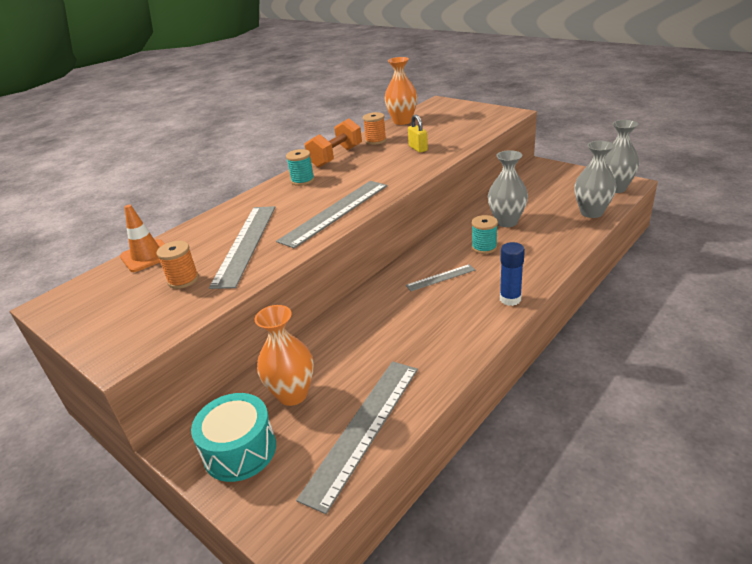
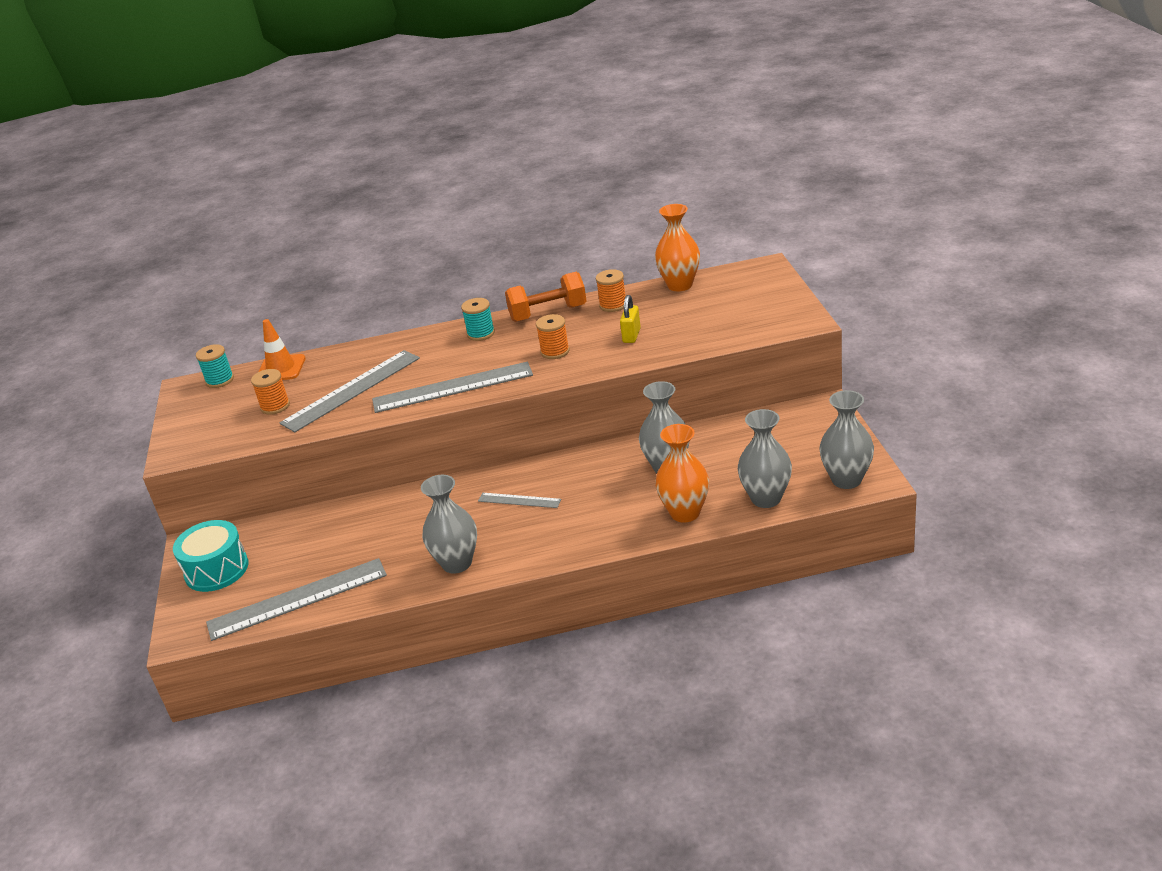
camera: 40 degrees right, 0 degrees up
orange vase [255,305,314,406] -> orange vase moved to [655,424,709,523]
turquoise spool [472,215,498,254] -> turquoise spool moved to [196,344,234,388]
blue glue stick [500,242,525,306] -> none
none -> grey vase [421,475,477,574]
none -> orange spool [536,314,569,359]

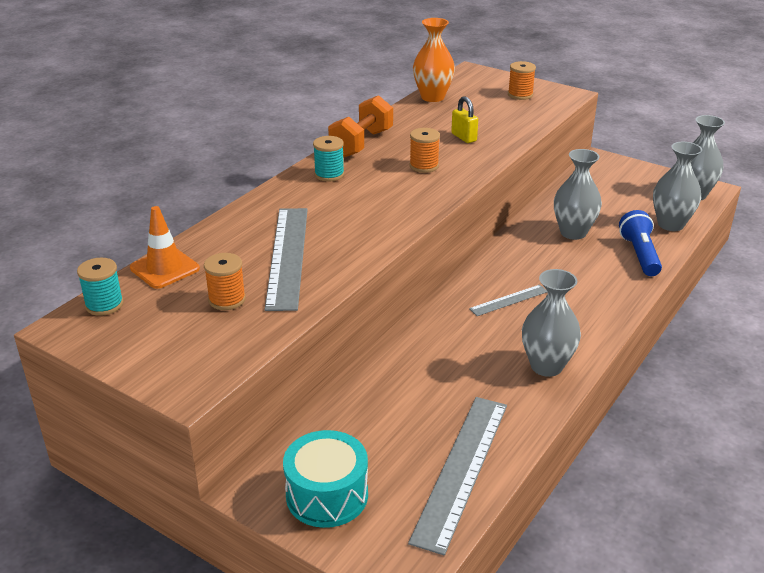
camera: 50 degrees left, 0 degrees up
grey ruler [372,362,533,413] -> none
orange spool [596,269,625,312] -> orange spool moved to [508,61,536,100]
orange vase [655,424,709,523] -> blue flashlight [619,210,662,276]

